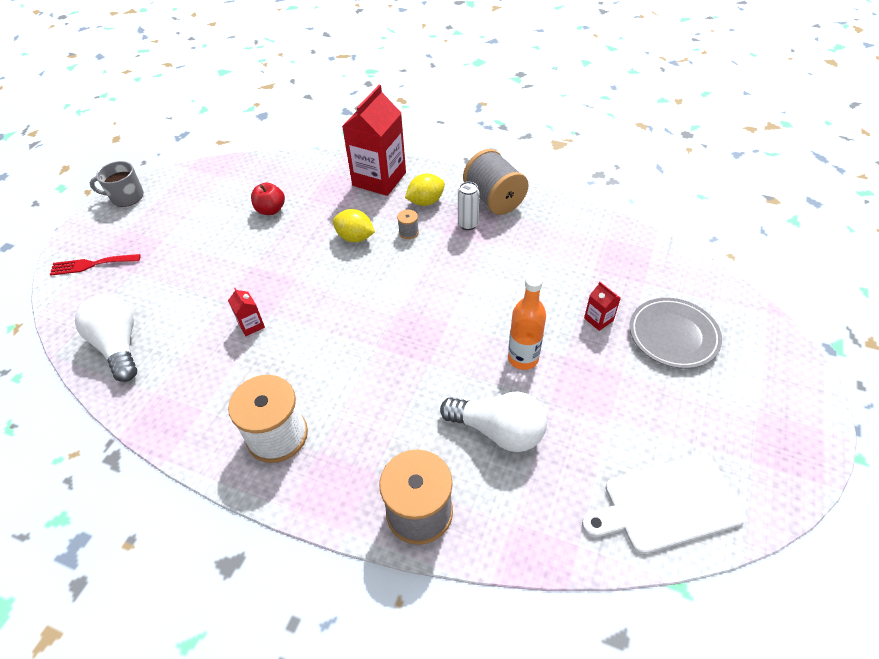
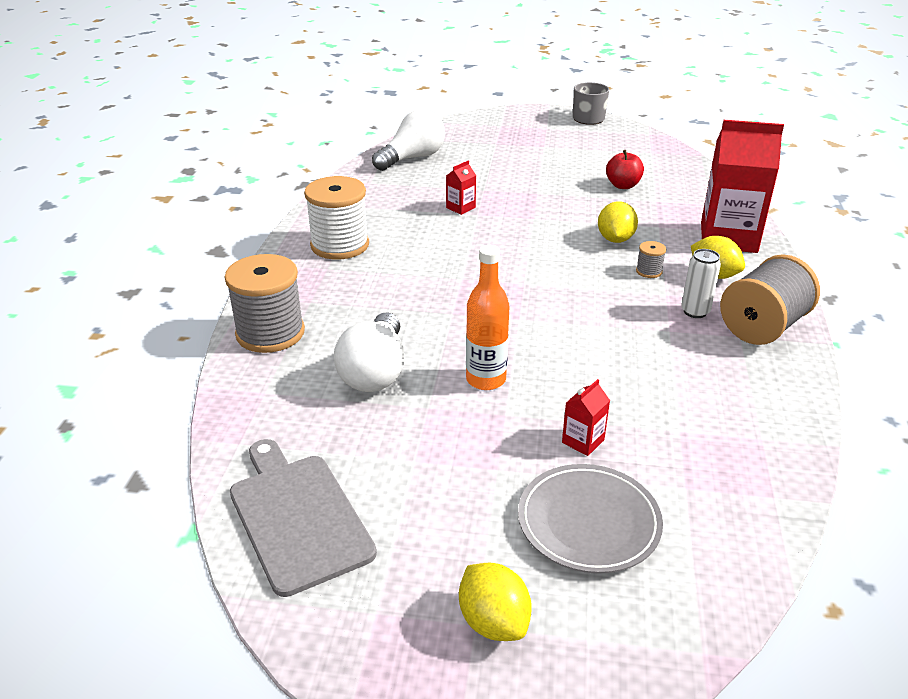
camera: 75 degrees right, 15 degrees down
red fork [49,254,141,276] -> none
white cutting board [582,454,746,554] -> grey cutting board [230,439,377,597]
none -> yellow lemon [459,563,532,641]

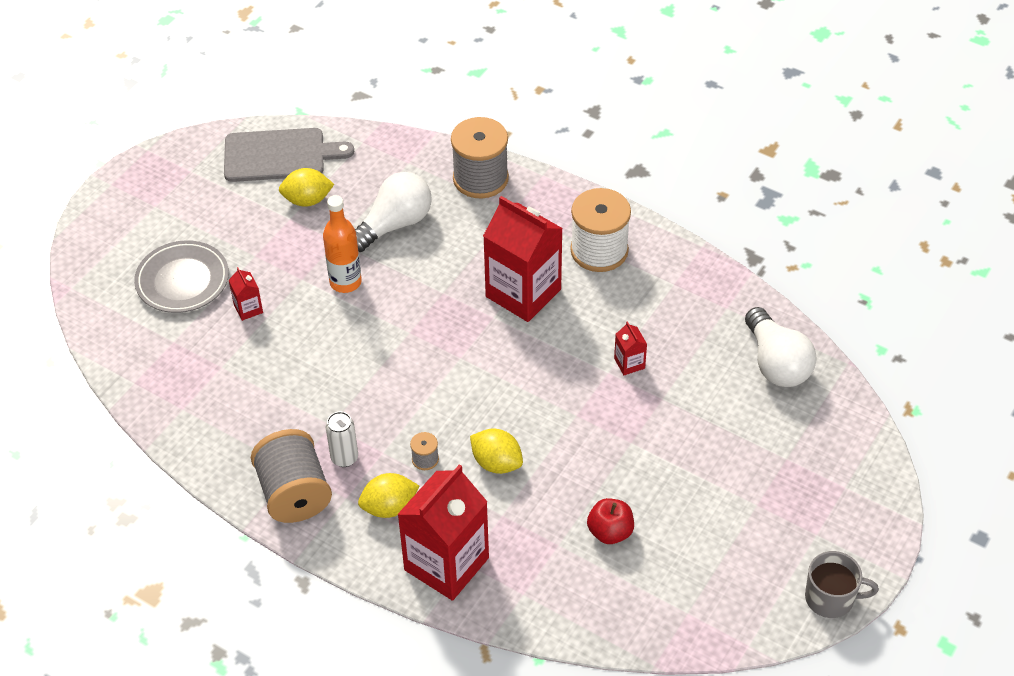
camera: 115 degrees right, 15 degrees up
white light bulb [334,312,405,392] -> white light bulb turned 105 degrees clockwise [355,172,432,252]
yellow lemon [459,563,532,641] -> yellow lemon moved to [279,168,334,207]
none -> red carton [483,196,563,322]

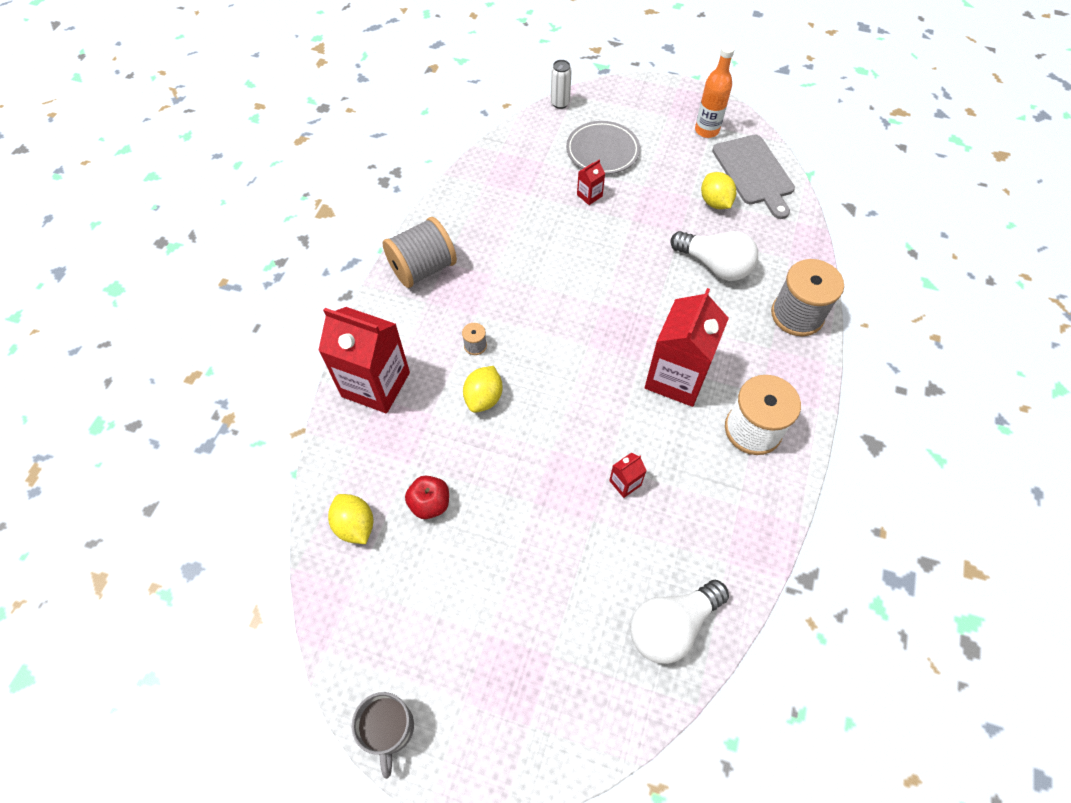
camera: 75 degrees right, 10 degrees up
orange bottle [323,195,362,293] -> orange bottle moved to [695,44,735,138]
white can [326,412,358,467] -> white can moved to [551,60,572,109]
yellow lemon [358,473,419,518] -> yellow lemon moved to [328,494,373,544]

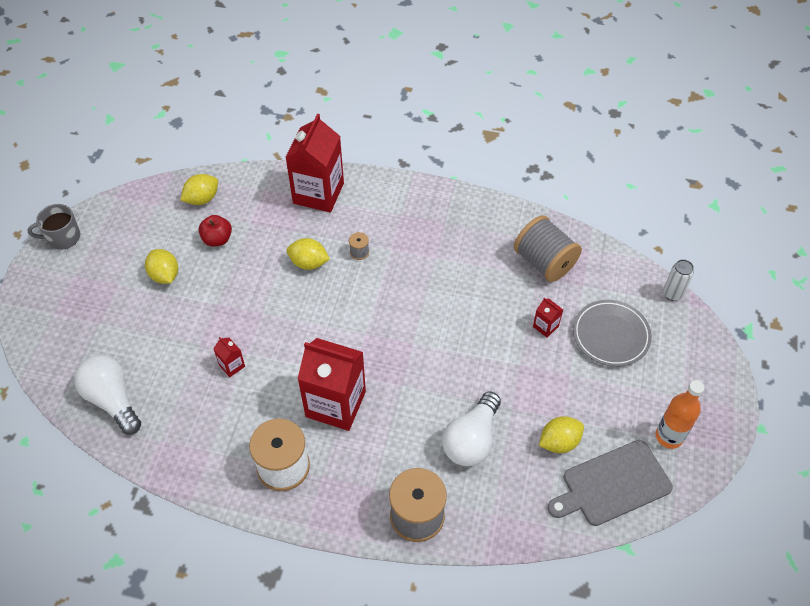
camera: 85 degrees right, 5 degrees down
grey spool [382,217,457,288] -> grey spool moved to [514,215,582,282]
none -> yellow lemon [145,249,178,284]

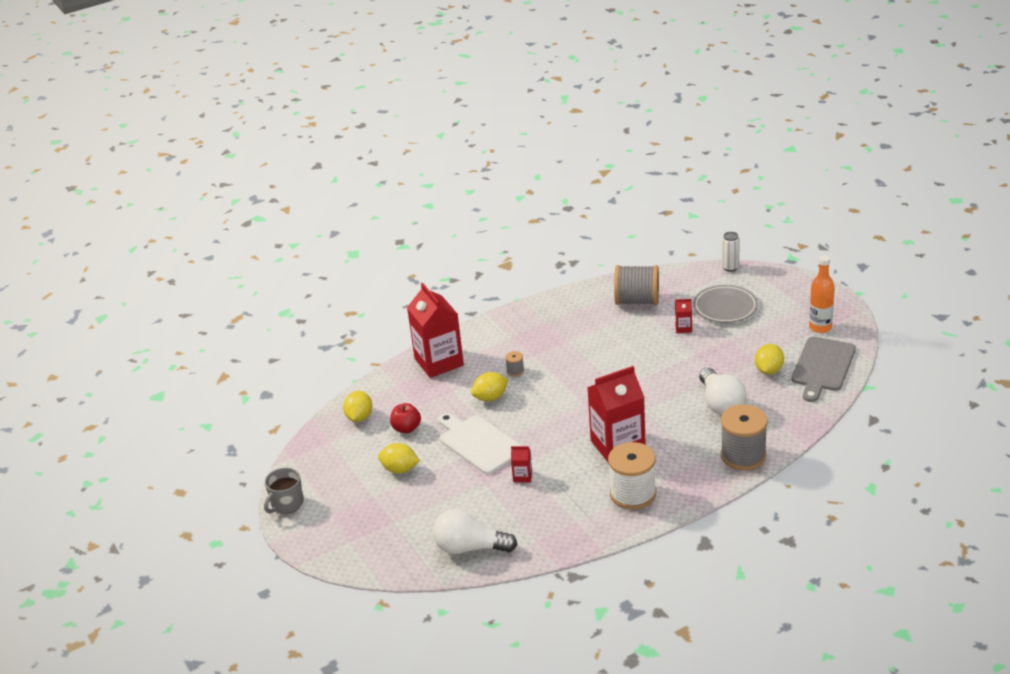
camera: 40 degrees left, 20 degrees down
none -> white cutting board [438,413,522,475]

